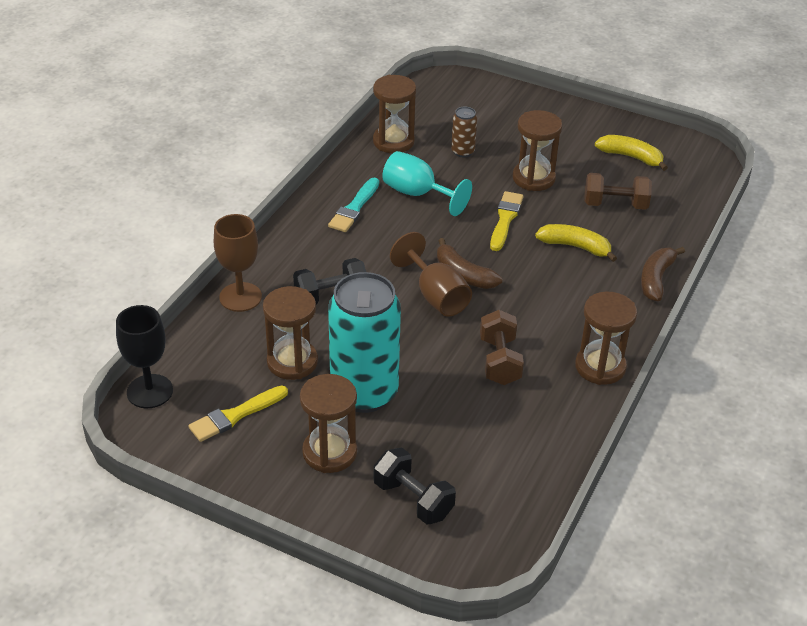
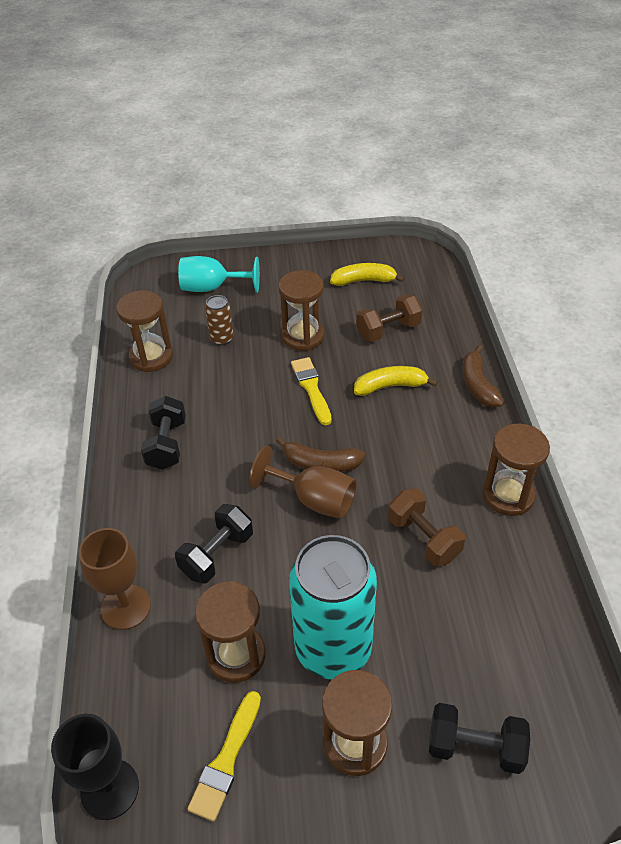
camera: 30 degrees left, 5 degrees up
turquoise brush [328,178,379,232] -> black dumbbell [141,396,186,470]
turquoise goblet [382,151,472,216] -> turquoise goblet moved to [178,256,260,293]

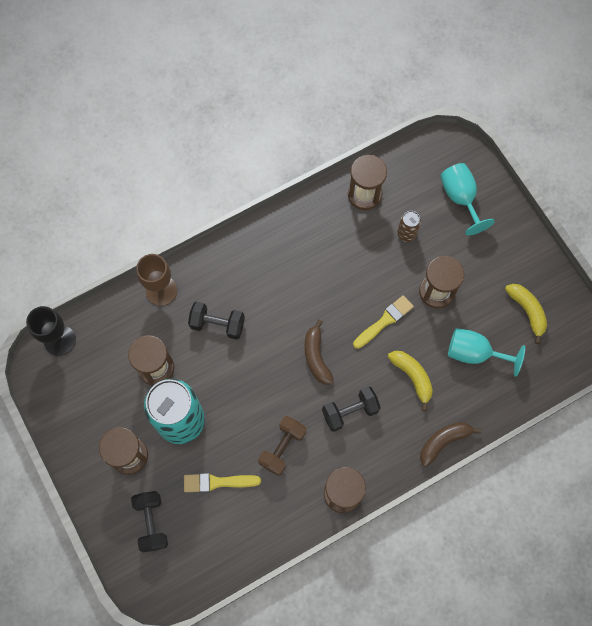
camera: 65 degrees right, 25 degrees up
black dumbbell [141,396,186,470] -> black dumbbell moved to [322,386,381,432]
yellow brush [188,691,261,822] -> yellow brush moved to [184,473,261,492]
brown goblet [249,446,357,519] -> none
brown dumbbell [356,294,423,342] -> turquoise goblet [448,328,525,377]

